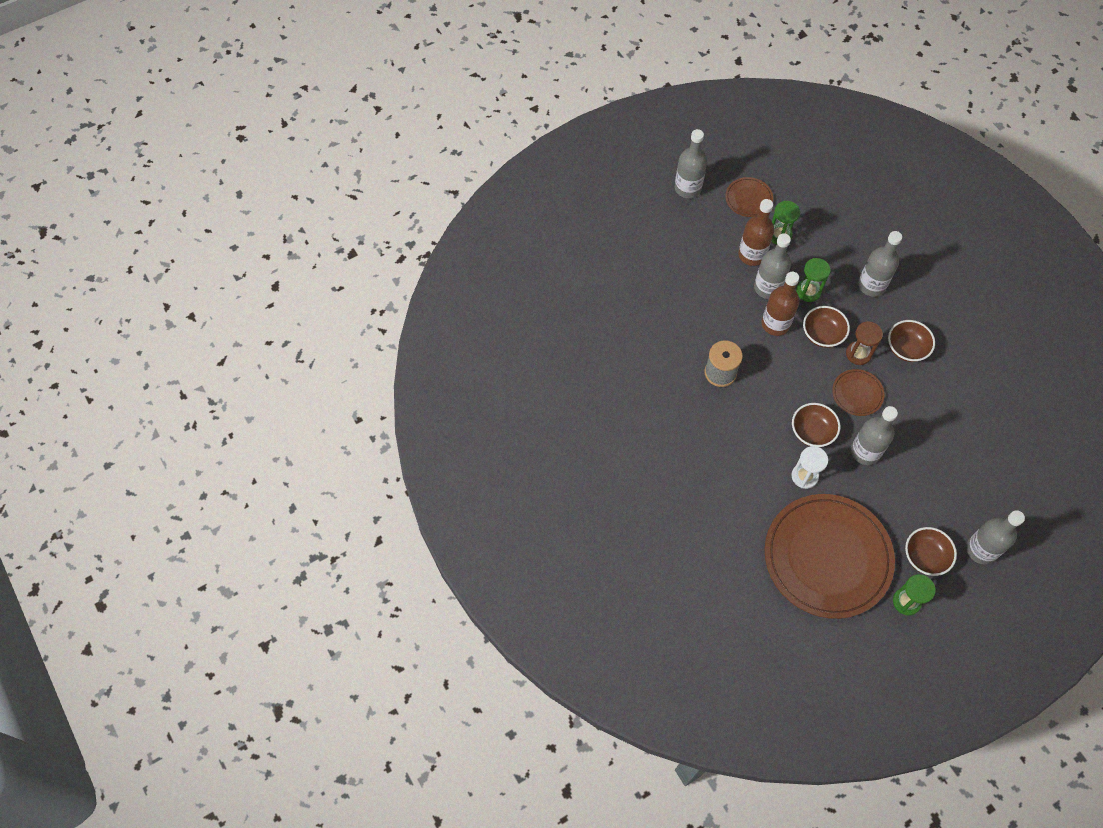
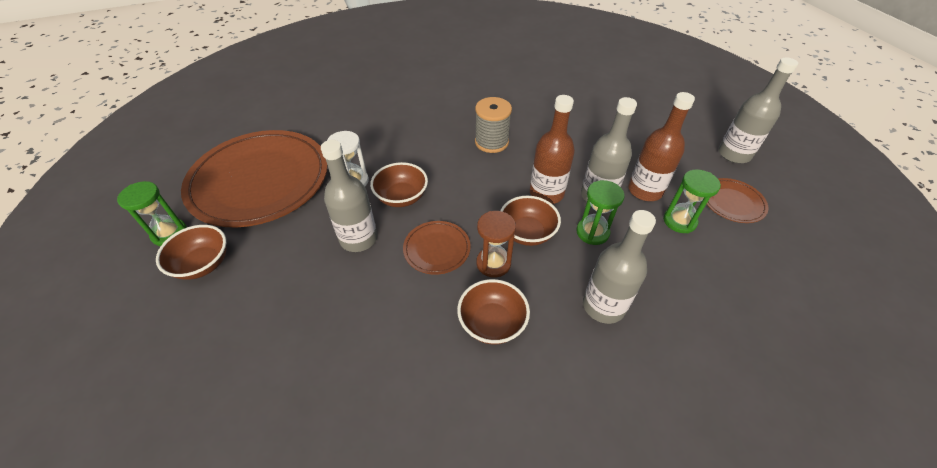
camera: 100 degrees right, 15 degrees down
grey bottle [966,510,1025,564] -> none

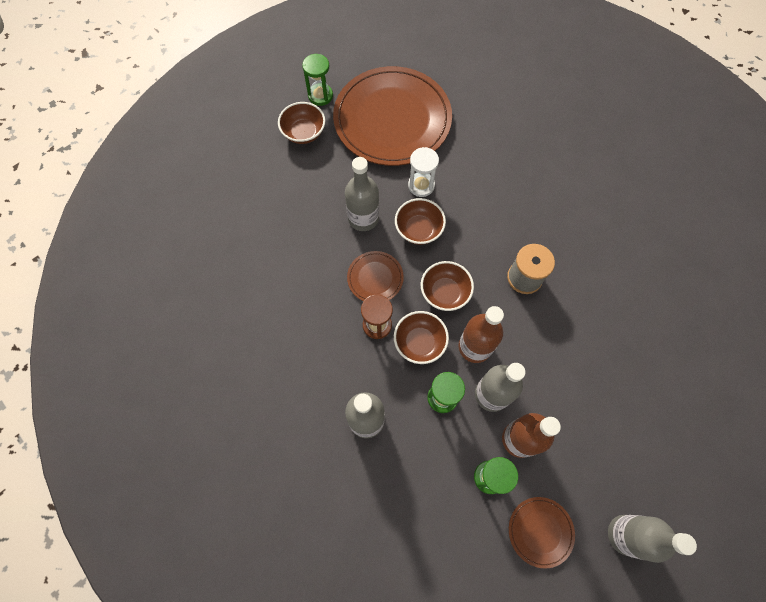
camera: 70 degrees right, 20 degrees up
brown bowl [457,279,530,345] -> brown bowl moved to [421,261,474,311]

